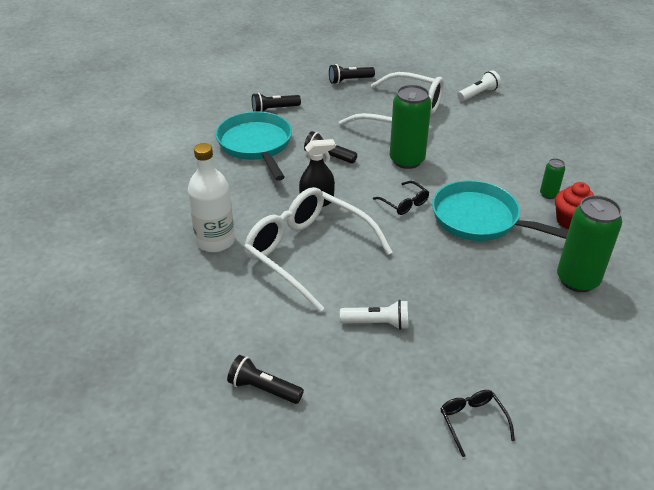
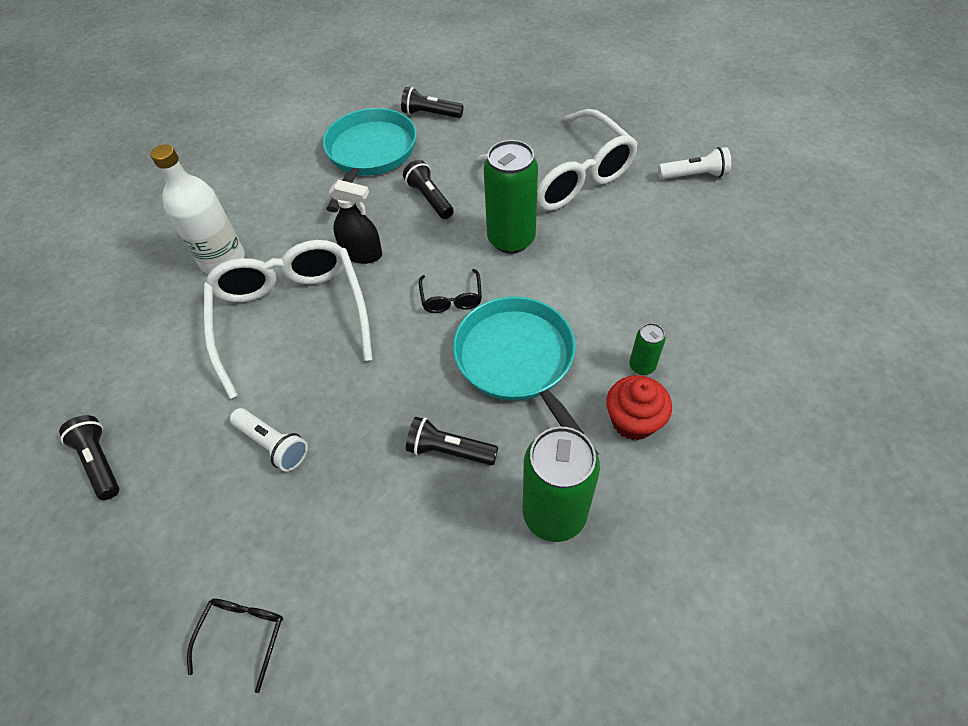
camera: 35 degrees right, 15 degrees up
black flashlight [329,64,375,84] -> black flashlight moved to [406,417,498,465]

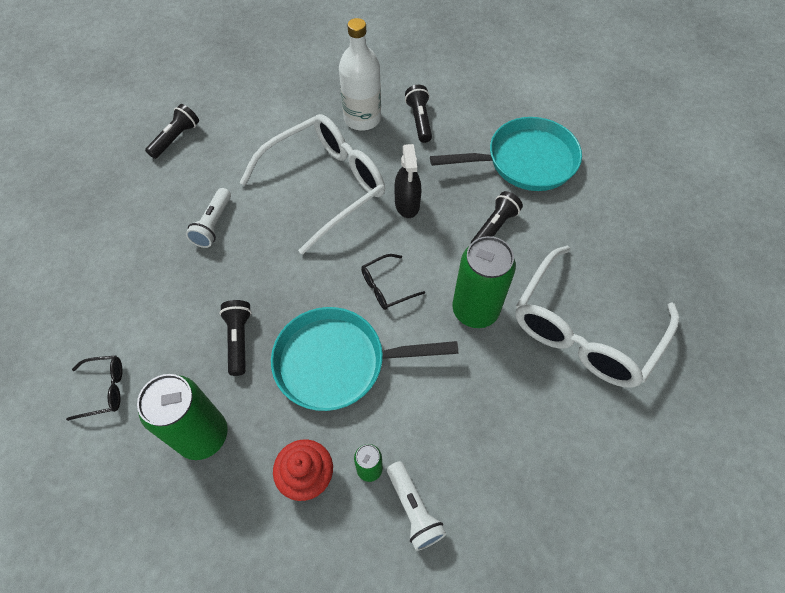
camera: 65 degrees right, 5 degrees up
black glasses [187,599,283,693] -> black glasses moved to [66,356,122,421]
black flashlight [401,87,464,118] -> black flashlight moved to [405,85,432,143]
turquoise pan [453,296,598,454] -> turquoise pan turned 135 degrees counterclockwise [271,307,458,411]
white flashlight [658,147,731,179] -> white flashlight moved to [387,461,446,551]

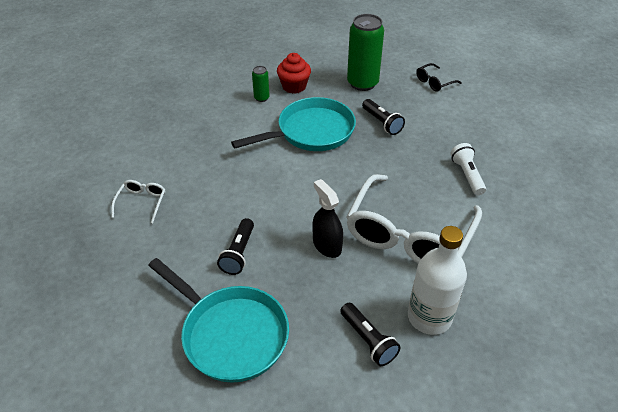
camera: 155 degrees right, 15 degrees down
black flashlight [145,104,199,159] -> none
black glasses [361,254,425,310] -> none
white flashlight [387,461,446,551] -> none
turquoise pan [430,117,582,191] -> turquoise pan turned 105 degrees counterclockwise [148,258,289,383]
green can [452,236,516,328] -> none
white glasses [515,246,679,388] -> white glasses [111,180,165,223], size x0.42

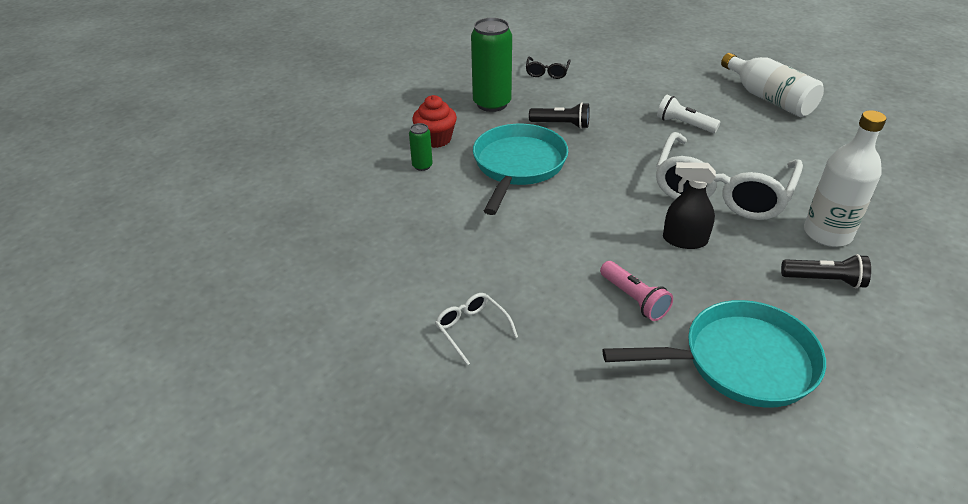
camera: 45 degrees left, 5 degrees down
black flashlight [217,218,254,275] -> pink flashlight [600,261,673,321]
white glasses [346,174,482,263] -> white glasses turned 45 degrees clockwise [656,132,803,220]
none -> white bottle [721,53,824,117]

